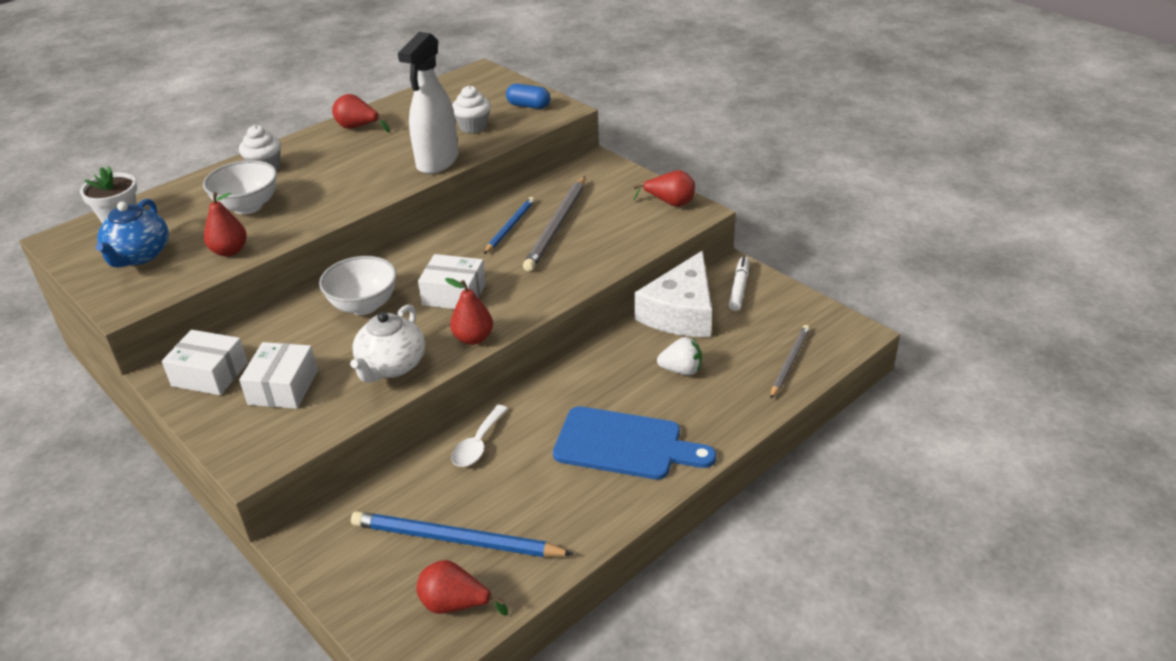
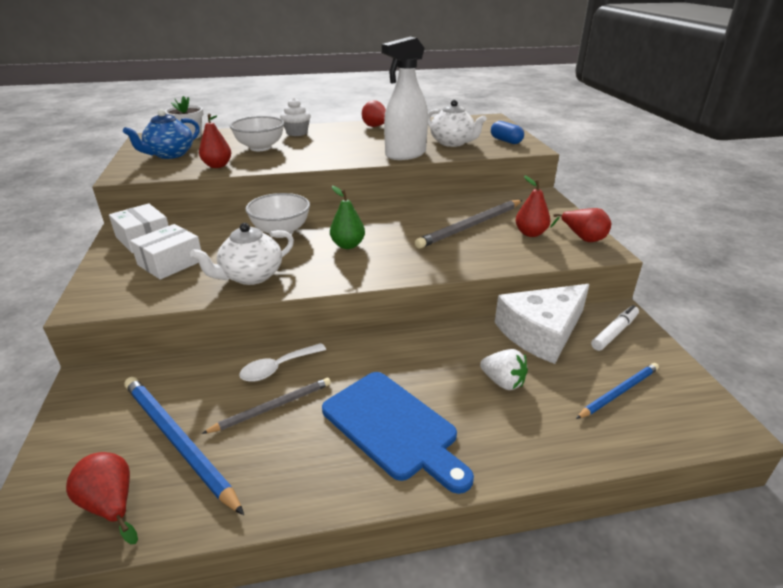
camera: 30 degrees right, 5 degrees down
white box [418,254,486,309] -> green pear [330,186,365,249]
red pear [445,278,493,345] -> red pear moved to [516,175,550,237]
white cupcake [452,85,491,133] -> white teapot [428,100,487,147]
blue pencil [484,197,535,254] -> blue pencil moved to [576,363,659,419]
grey pencil [770,325,810,398] -> grey pencil moved to [202,378,331,434]

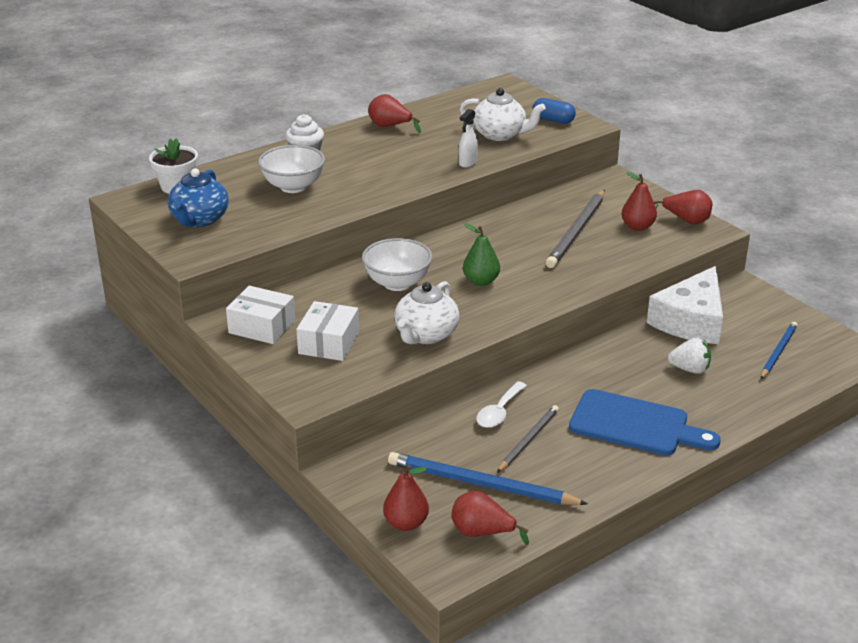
camera: 25 degrees left, 0 degrees up
red pear [199,113,231,168] -> red pear moved to [383,464,429,531]
white spray bottle [382,37,428,160] -> white spray bottle [459,109,478,168], size x0.46
white marker [591,305,639,351] -> none

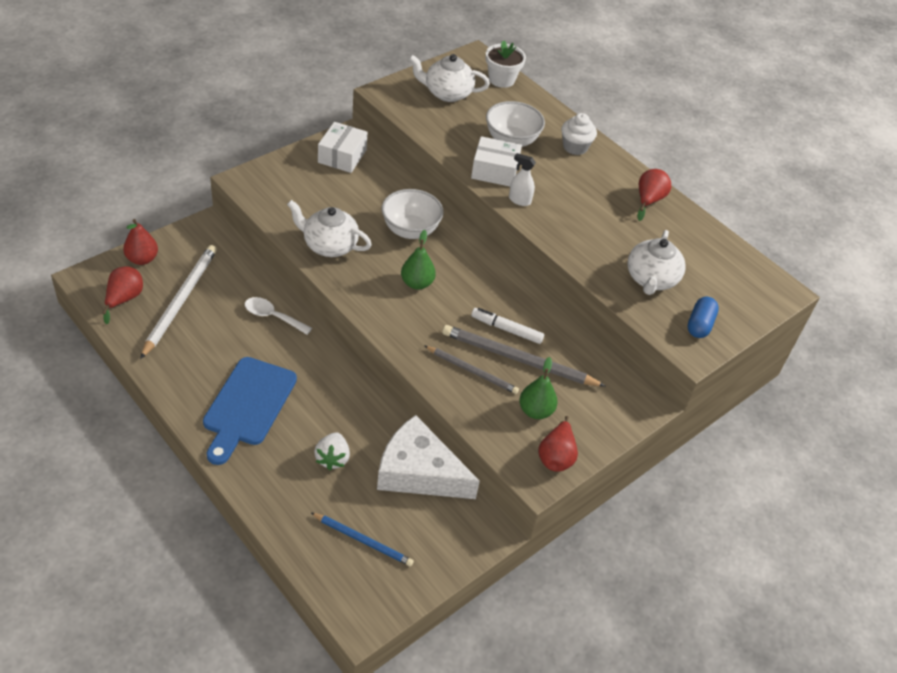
camera: 80 degrees right, 15 degrees up
blue teapot [168,168,229,227] -> white teapot [409,54,490,102]
white box [296,301,359,361] -> white box moved to [471,136,522,187]
blue pencil [388,452,588,505] -> white pencil [140,245,217,359]
white spray bottle [459,109,478,168] -> white spray bottle moved to [509,153,536,206]
grey pencil [497,405,559,473] -> grey pencil moved to [425,346,519,394]
red pear [622,172,657,231] -> green pear [519,357,558,419]
none -> white marker [471,308,544,344]

